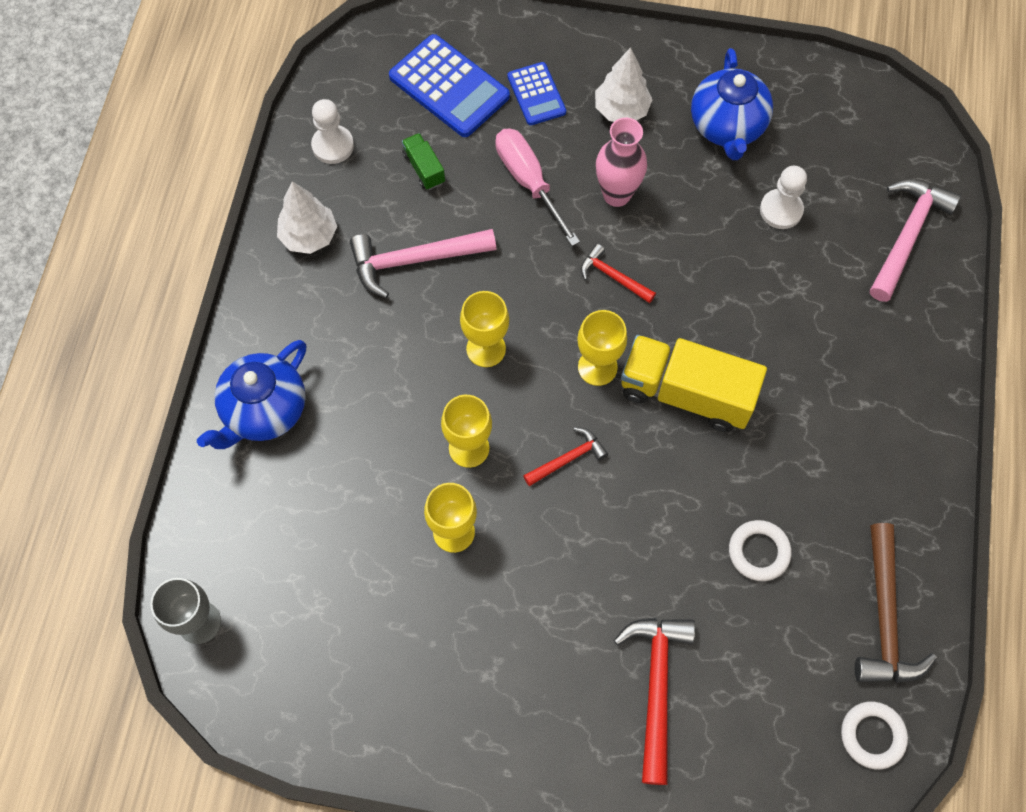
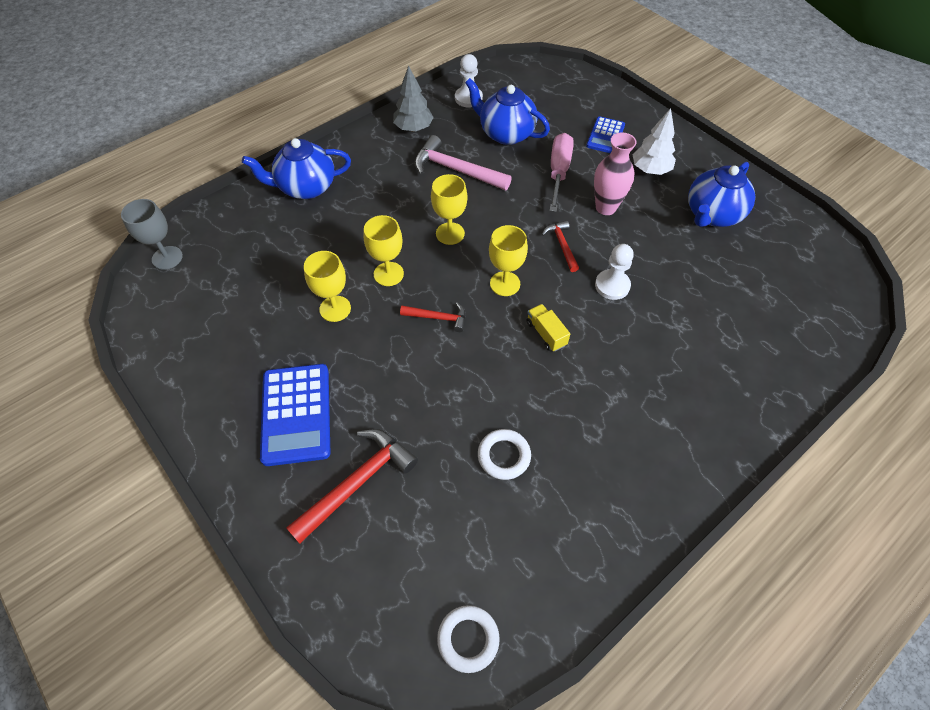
camera: 40 degrees right, 10 degrees down
white tree [277,181,337,254] -> grey tree [393,65,434,132]
blue calculator [389,34,510,137] -> blue calculator moved to [260,364,330,466]
green truck [402,133,445,190] -> blue teapot [465,78,550,145]
yellow truck [621,335,767,432] -> yellow truck [527,304,570,352], size x0.46
white pawn [760,166,807,229] -> white pawn moved to [595,244,634,300]
brown hammer [855,523,937,683] -> none
pink hammer [870,180,961,302] -> none

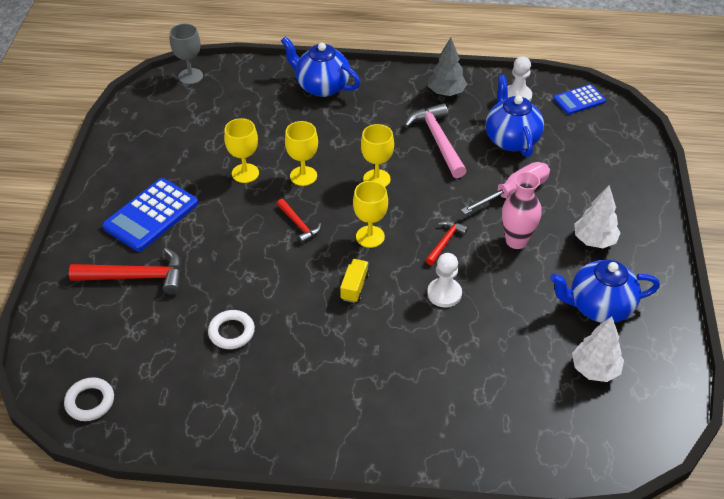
camera: 45 degrees right, 10 degrees down
blue calculator [586,116,625,153] -> blue calculator moved to [553,84,606,115]
none -> white tree [572,316,624,382]

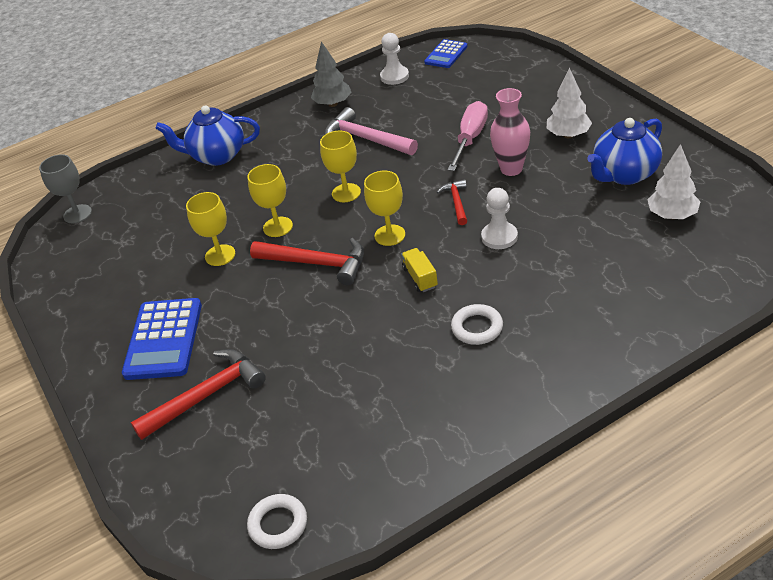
camera: 30 degrees left, 5 degrees down
white ring [208,310,255,349] -> white ring moved to [451,304,503,345]
red hammer [277,199,321,244] -> red hammer [250,238,364,285], size x1.78
blue teapot [486,75,544,157] -> none

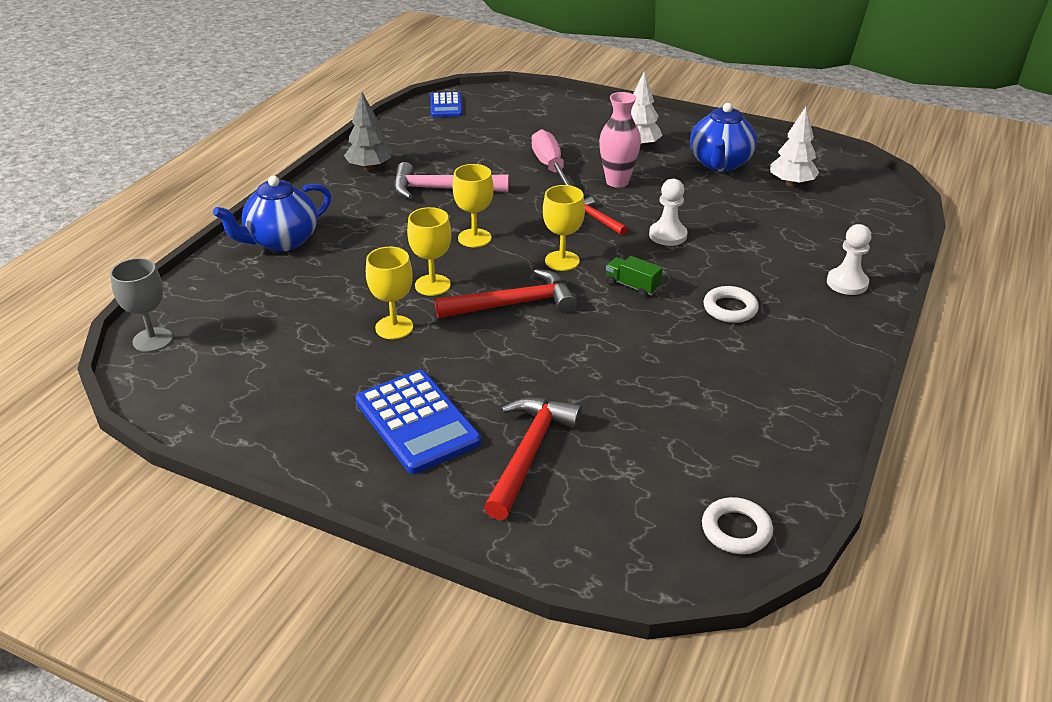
camera: 40 degrees left, 5 degrees down
white pawn [380,33,409,85] -> white pawn moved to [827,224,872,295]
yellow truck [401,248,438,292] -> green truck [606,256,663,297]

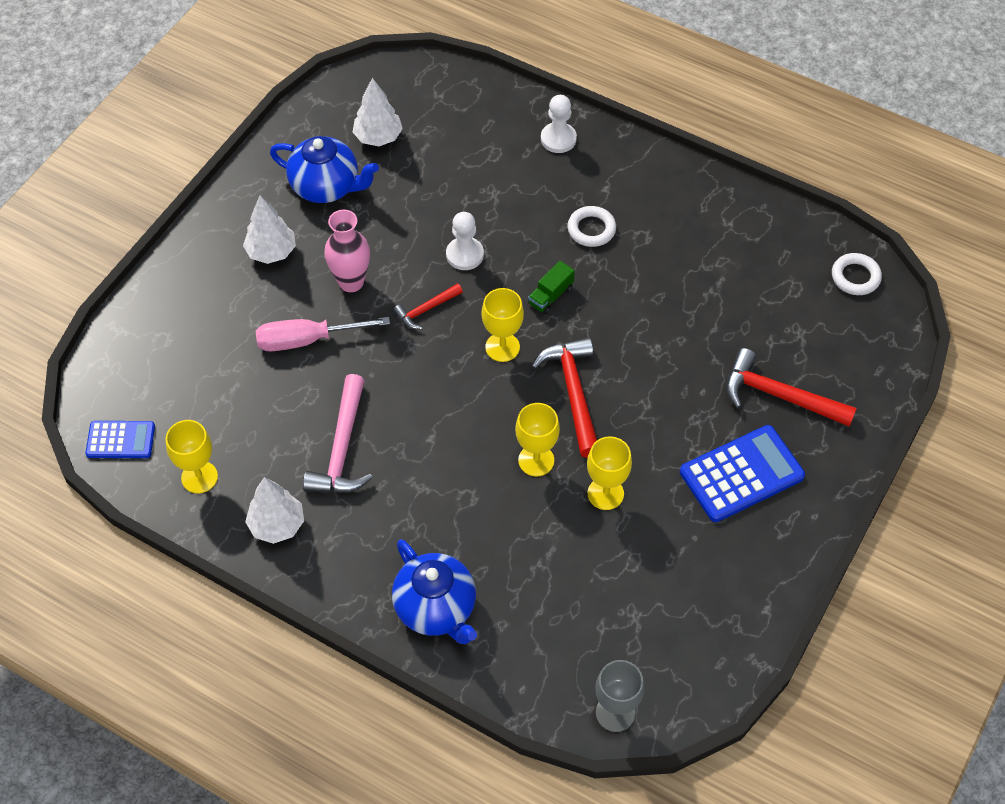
camera: 85 degrees left, 20 degrees up
grey tree [344,92,391,171] -> white tree [245,477,304,544]
yellow goblet [453,164,494,247] -> yellow goblet moved to [166,420,218,493]

